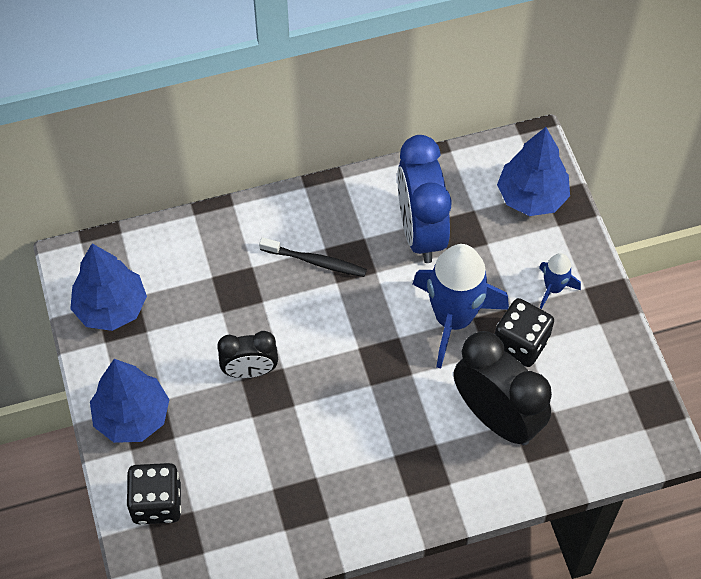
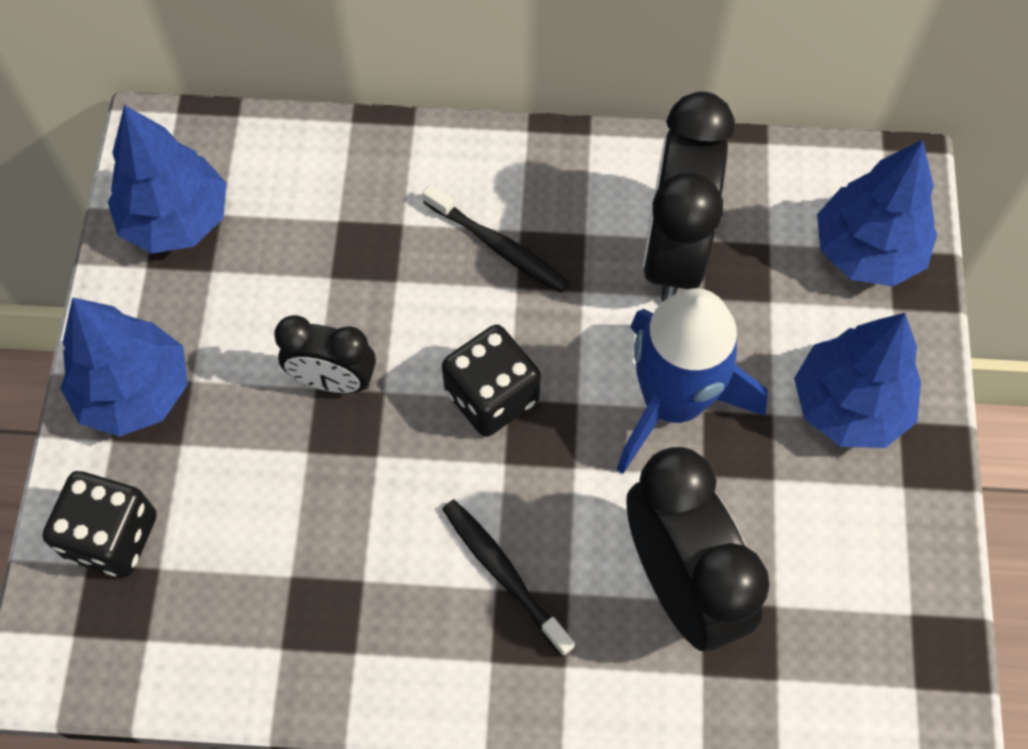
camera: 20 degrees right, 5 degrees up
blue clock [397,135,452,263] -> black clock [643,91,735,301]
black dice [495,298,554,367] -> black dice moved to [442,325,541,437]
blue rocket [539,253,581,309] -> blue tree [794,313,921,448]
none -> black toothbrush [442,500,575,657]

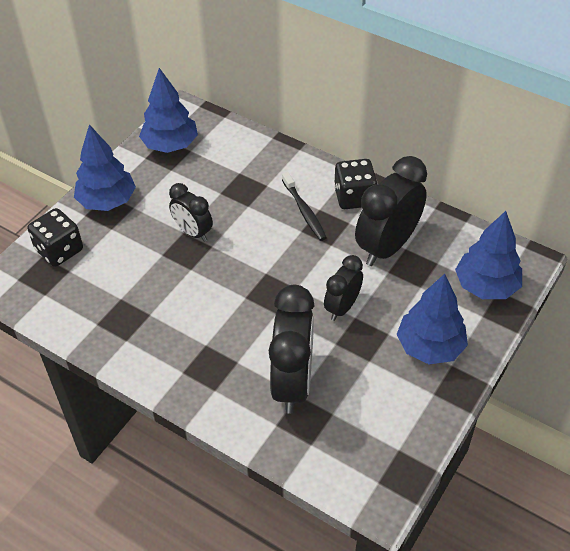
camera: 30 degrees right, 15 degrees down
black dice [442,325,541,437] -> black dice moved to [334,159,377,209]
black toothbrush [442,500,575,657] -> none
blue rocket [617,288,768,474] -> black clock [324,255,363,321]

